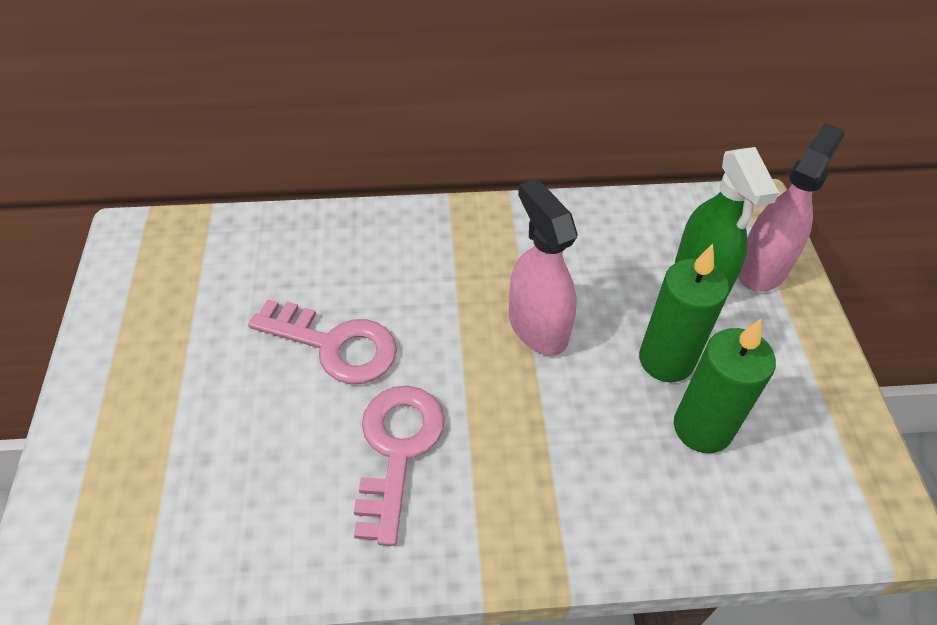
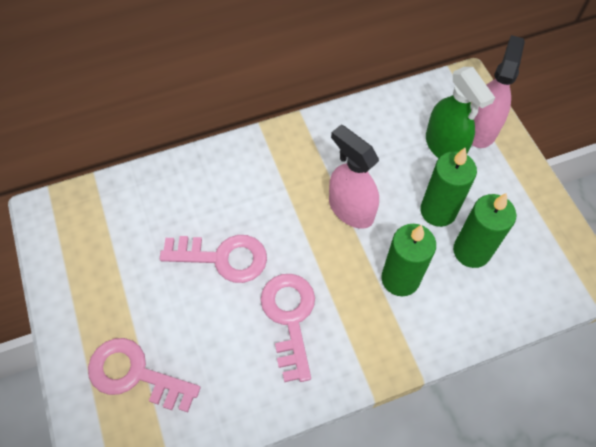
camera: 15 degrees left, 10 degrees up
none -> pink key [88,338,201,412]
none -> green candle [381,224,436,296]

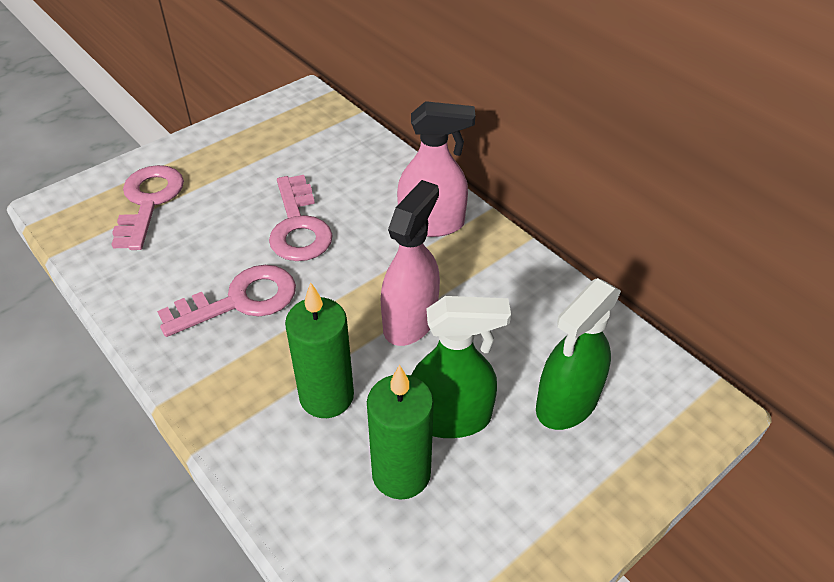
camera: 70 degrees right, 15 degrees down
green candle [420,147,477,227] -> green spray bottle [411,296,511,438]
pink spray bottle [471,35,525,148] -> pink spray bottle moved to [397,101,475,237]

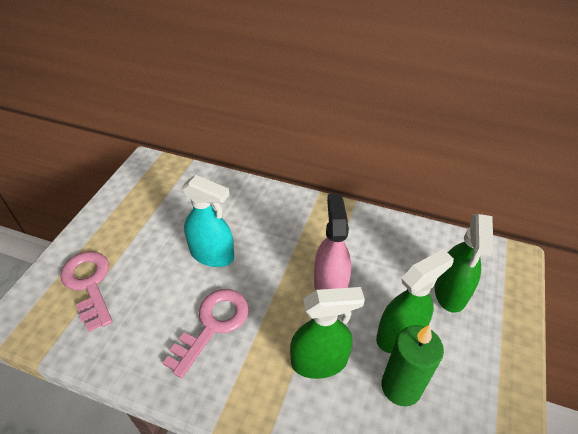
camera: 30 degrees left, 0 degrees up
pink key [269,175,333,261] -> turquoise spray bottle [182,175,234,267]
green candle [285,282,354,418] -> green spray bottle [290,287,365,379]
pink spray bottle [397,101,475,237] -> none

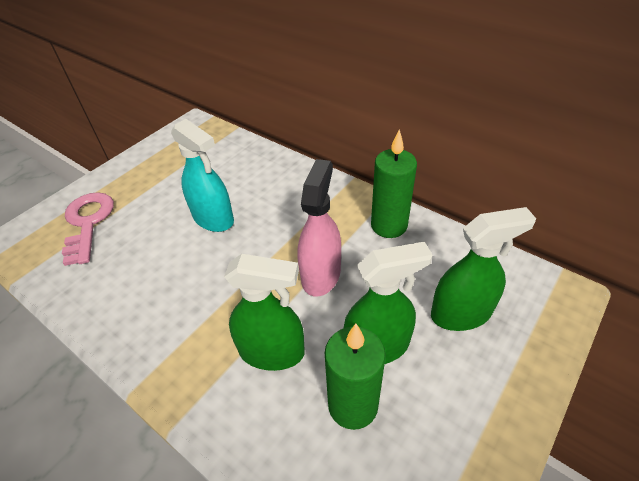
camera: 20 degrees right, 0 degrees up
pink key [163,289,249,378] -> none
green spray bottle [435,214,494,313] -> green spray bottle turned 135 degrees counterclockwise [431,207,536,331]
none -> green candle [371,129,417,238]

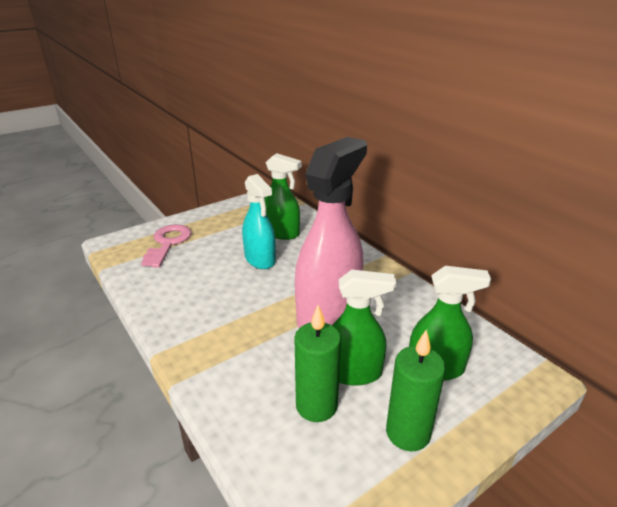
camera: 15 degrees right, 15 degrees down
green spray bottle [224,254,305,371] -> green spray bottle moved to [265,153,302,240]
pink spray bottle [297,159,341,297] -> pink spray bottle [295,137,367,328], size x1.67
green candle [371,129,417,238] -> green candle moved to [386,329,446,451]

